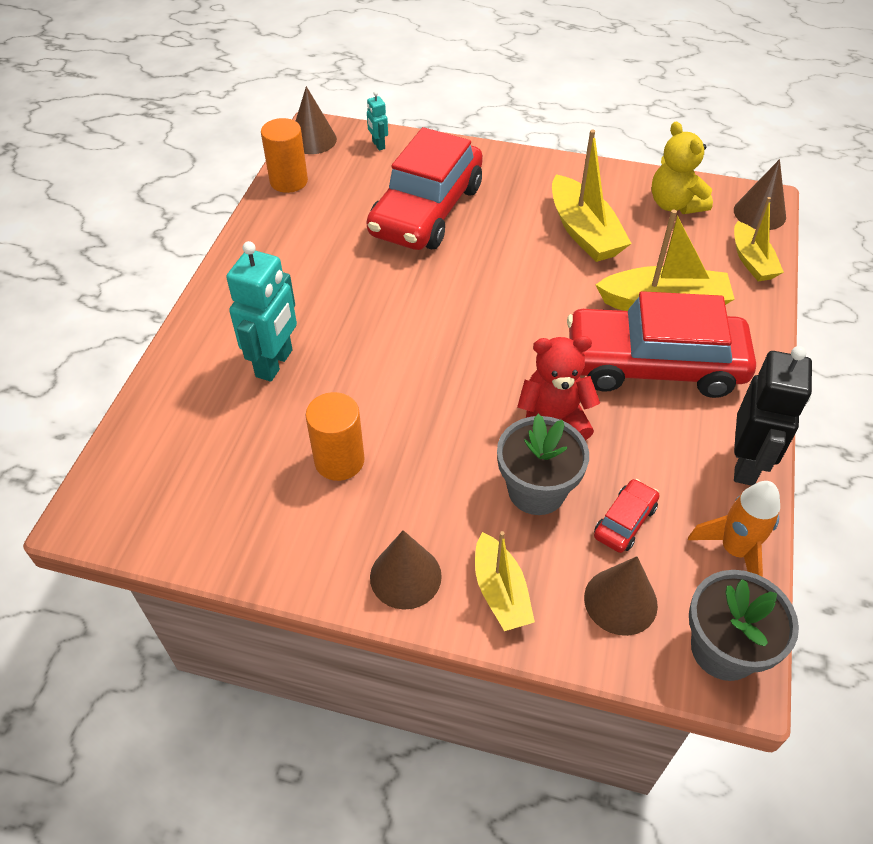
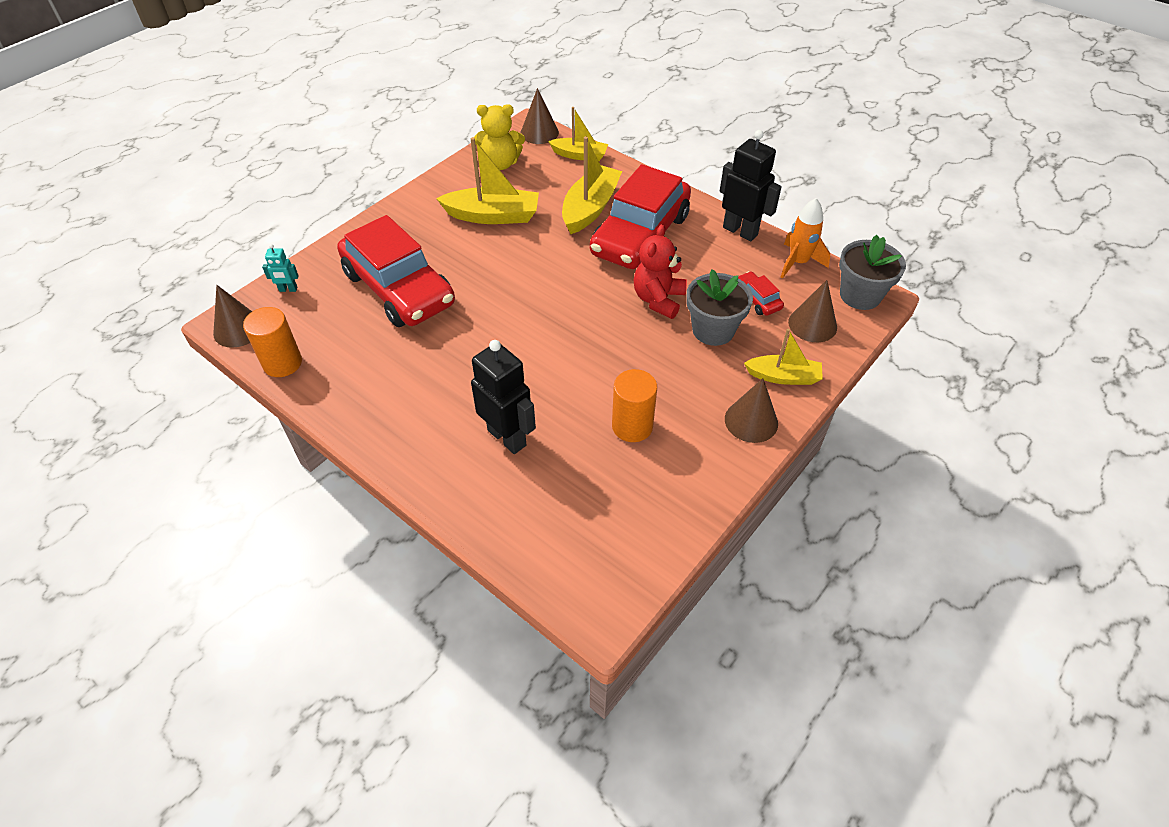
camera: 65 degrees left, 0 degrees up
turquoise robot [226,241,297,382] -> black robot [471,340,536,454]

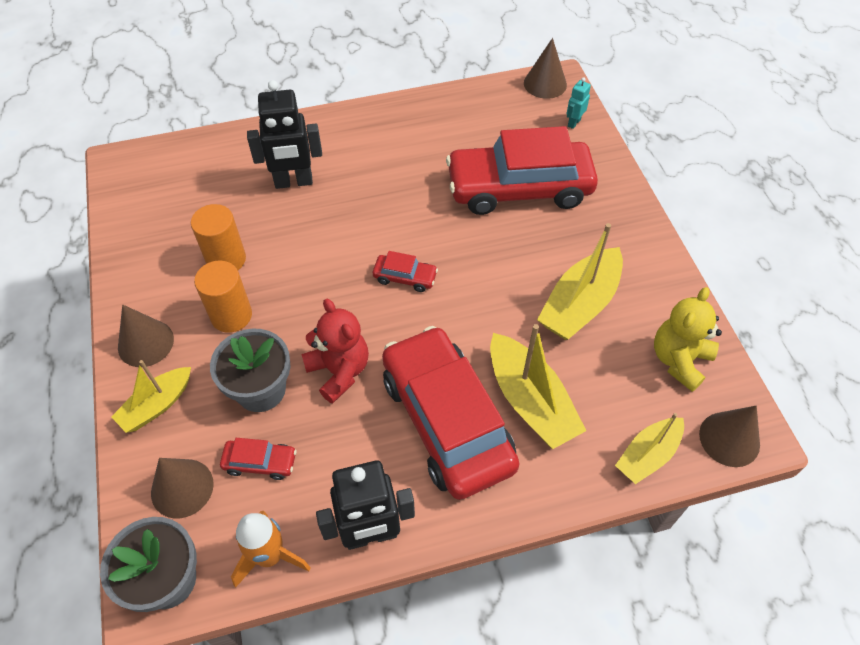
camera: 125 degrees right, 5 degrees up
orange cylinder [243,307,302,377] -> orange cylinder moved to [194,261,252,333]
none -> red car [373,251,438,292]

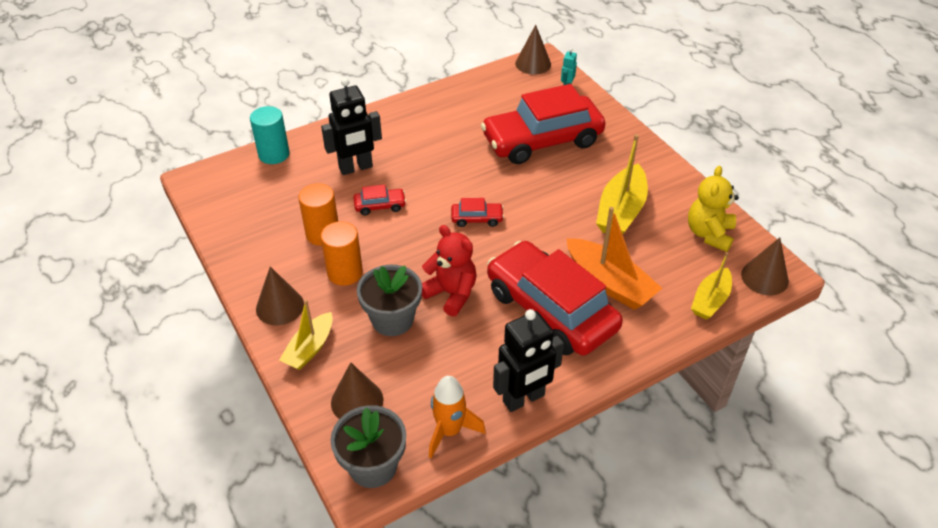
camera: 15 degrees left, 10 degrees down
red car [220,438,297,480] -> red car moved to [353,185,406,215]
yellow boat [490,324,587,449] -> orange boat [566,207,662,310]
none -> turquoise cylinder [250,106,290,164]

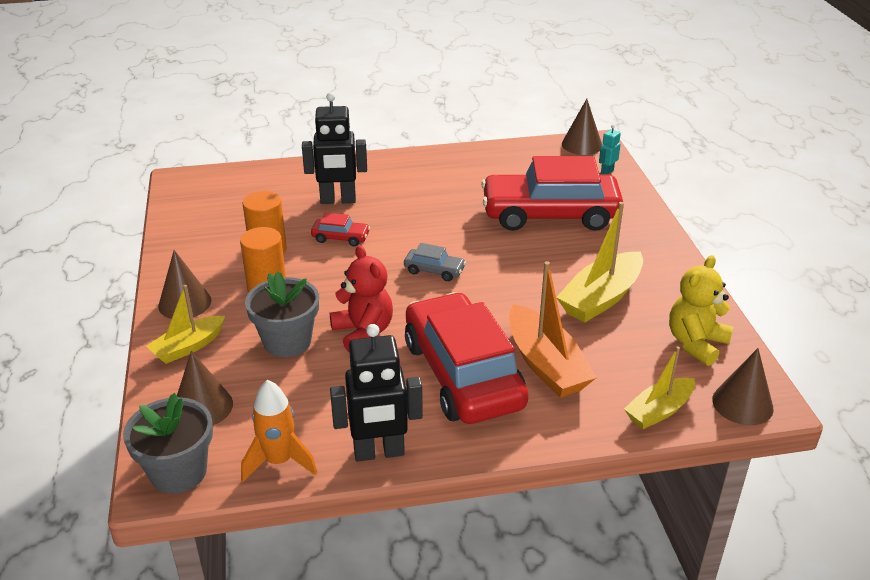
camera: 20 degrees right, 10 degrees down
turquoise cylinder [250,106,290,164] -> none
red car [451,198,504,227] -> grey car [404,243,466,281]

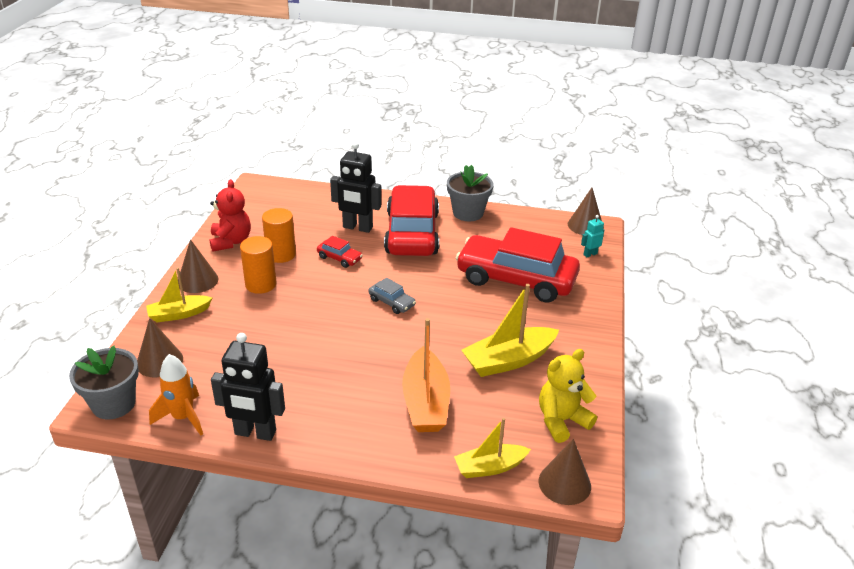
camera: 20 degrees right, 0 degrees up
grey flower pot [245,271,319,357] -> grey flower pot moved to [447,165,494,221]
red teddy bear [330,245,393,352] -> red teddy bear moved to [210,179,251,252]
red car [405,292,529,424] -> red car moved to [384,185,439,256]

